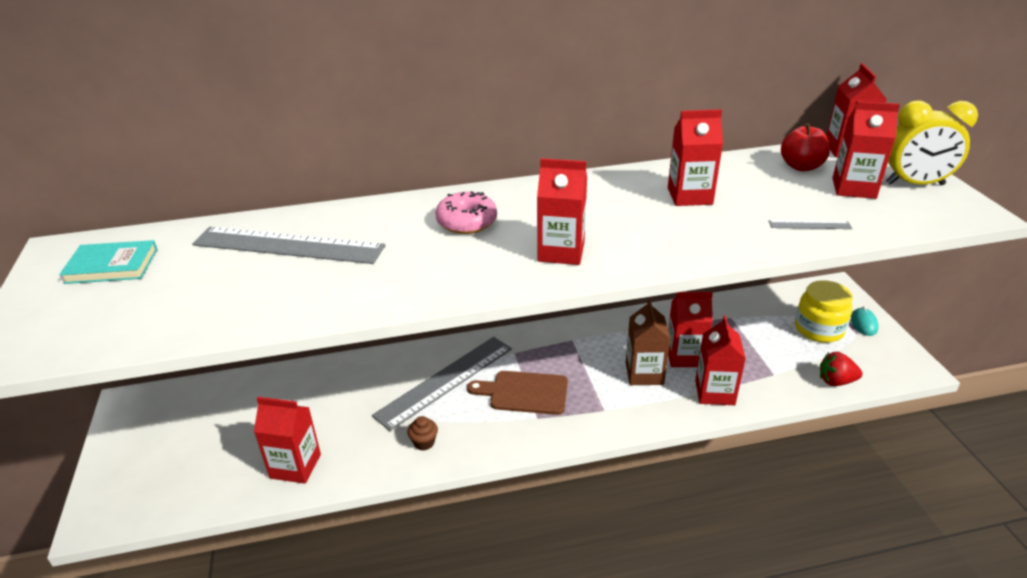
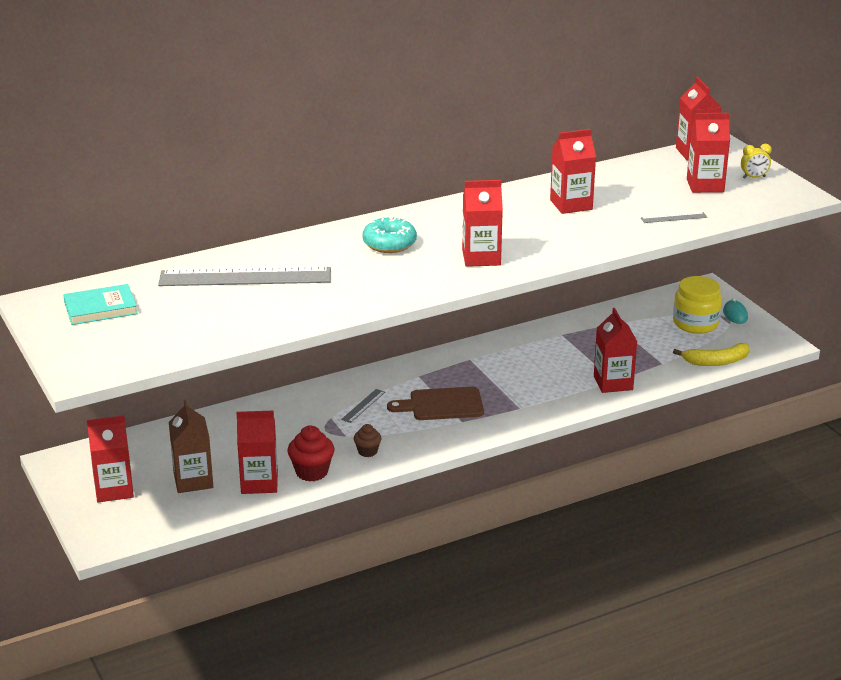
camera: 15 degrees left, 5 degrees down
grey ruler [372,337,512,431] -> grey ruler [341,389,385,423], size x0.41
pink donut [435,191,497,234] -> turquoise donut [362,217,417,253]
brown carton [626,298,670,385] -> brown carton moved to [169,400,213,493]
red carton [668,292,713,367] -> red carton moved to [87,416,134,502]
red apple [781,123,830,171] -> none
red strawberry [820,352,862,386] -> yellow banana [673,343,750,366]
yellow clock [886,100,978,185] -> yellow clock [741,144,772,179], size x0.48
none -> red cupcake [288,426,335,481]

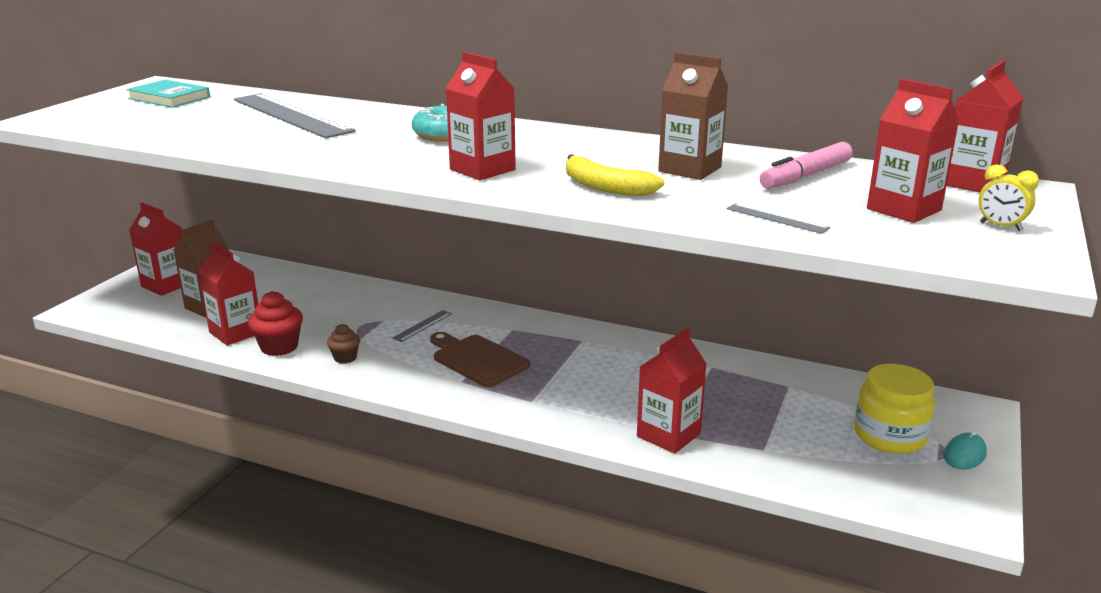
camera: 50 degrees right, 5 degrees down
grey ruler [341,389,385,423] -> grey ruler turned 45 degrees counterclockwise [392,310,452,342]
red carton [550,129,596,214] -> brown carton [658,52,728,180]
yellow banana [673,343,750,366] -> yellow banana moved to [566,154,664,196]
none -> pink marker [760,142,853,189]

